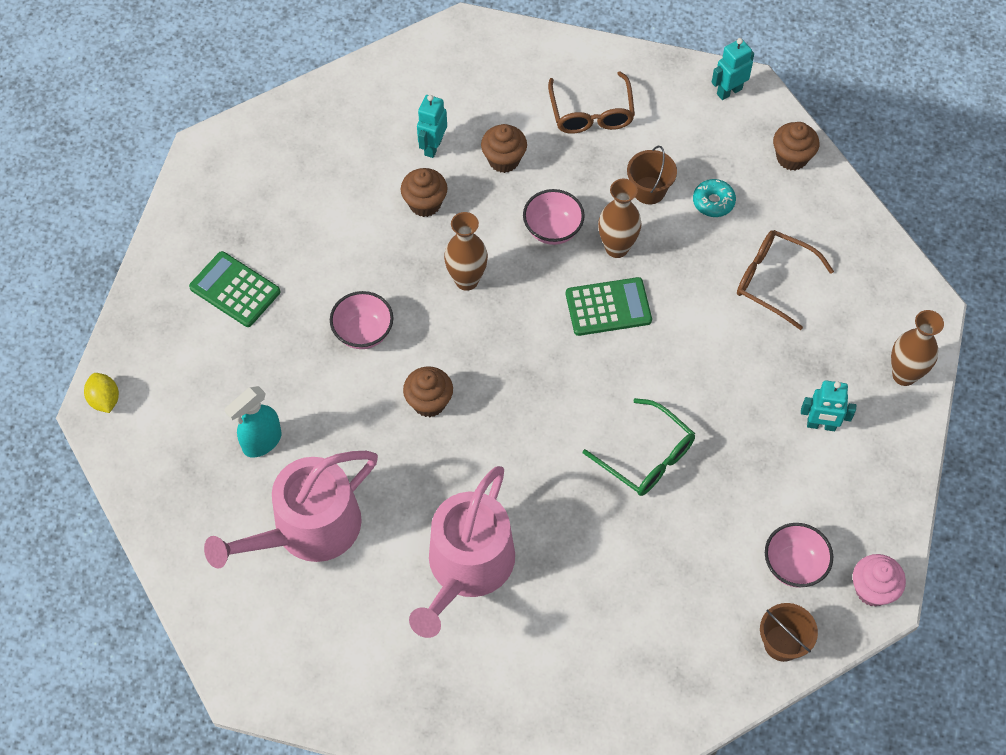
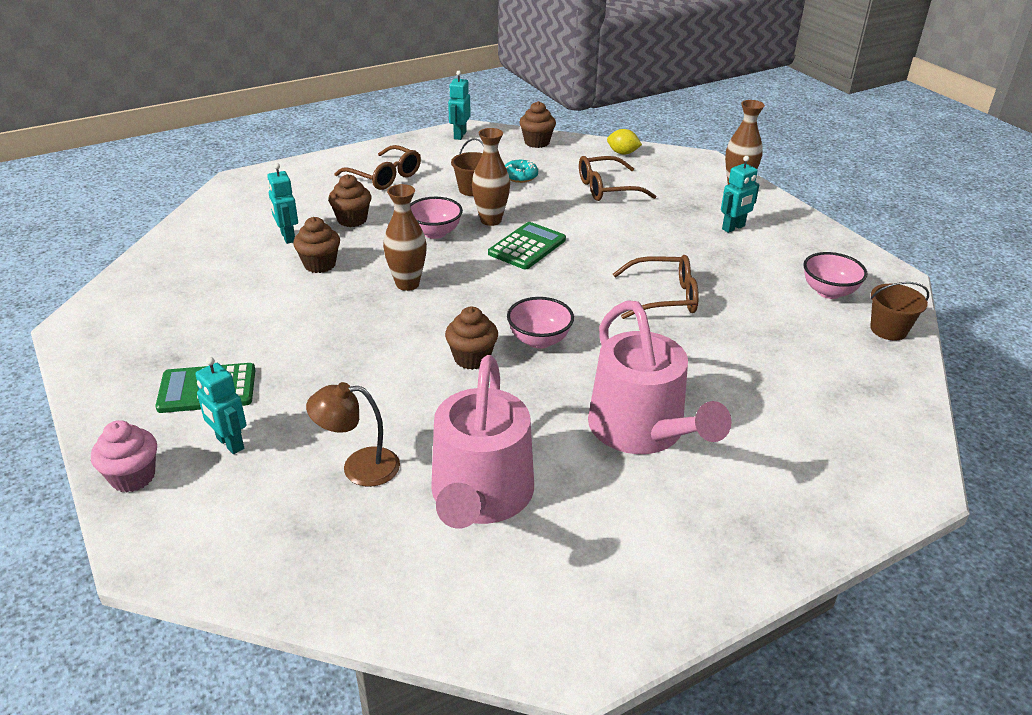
camera: 45 degrees left, 25 degrees down
yellow lemon [84,373,119,413] -> yellow lemon moved to [607,129,642,154]
turquoise spray bottle [224,386,282,458] -> brown lamp [306,382,400,487]
pink bowl [330,291,393,349] -> pink bowl moved to [507,297,574,349]
green glasses [583,398,695,496] -> brown glasses [613,255,699,319]
pink cupcake [853,554,906,607] -> pink cupcake moved to [91,420,157,492]
none -> turquoise robot [195,357,246,454]

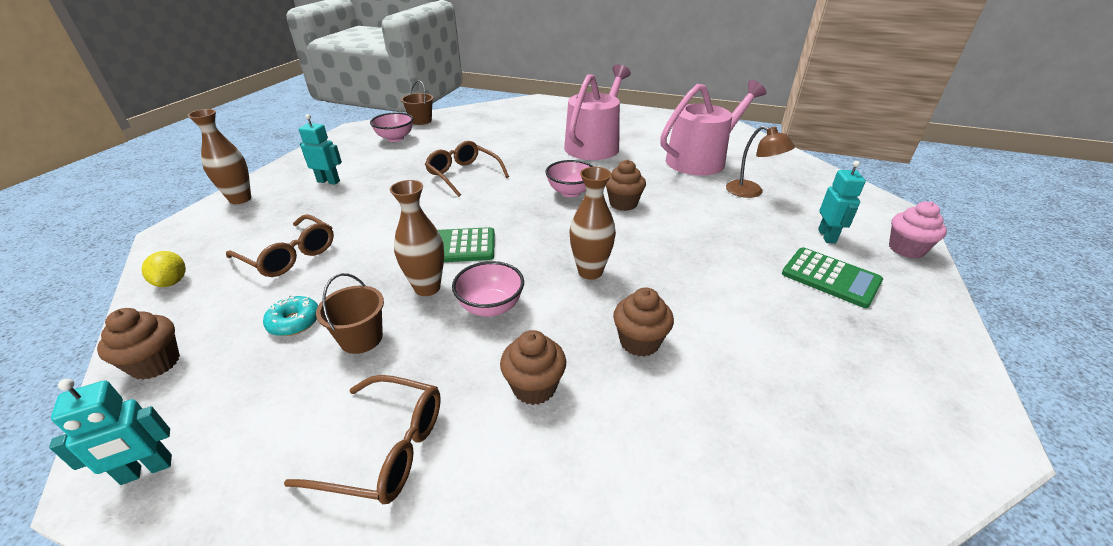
camera: 130 degrees left, 0 degrees up
turquoise robot [267,163,298,244] -> none
brown glasses [335,145,421,190] -> brown glasses turned 105 degrees clockwise [284,375,441,504]

